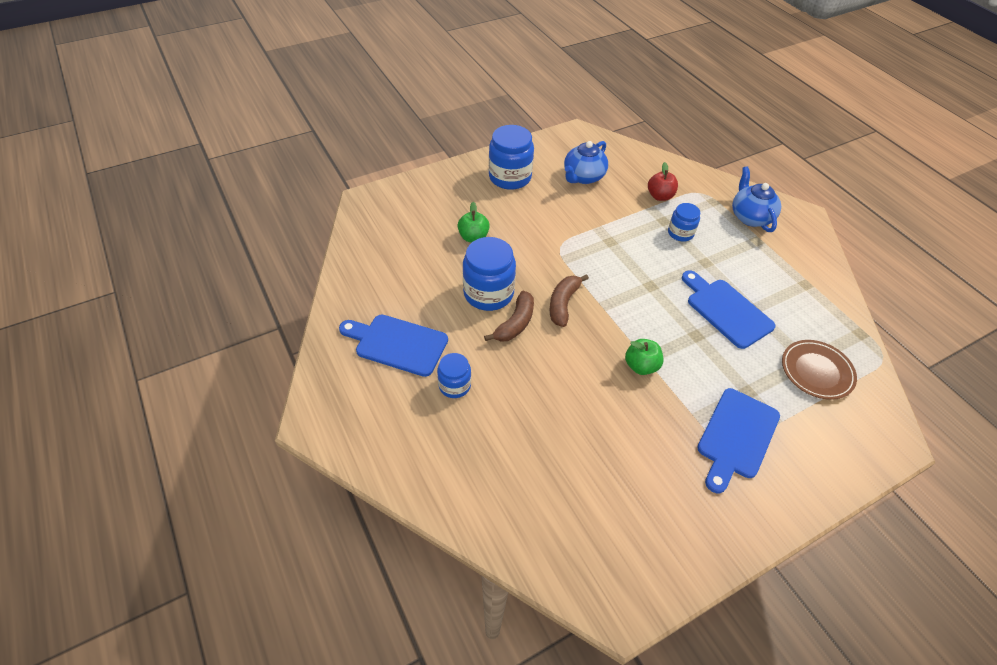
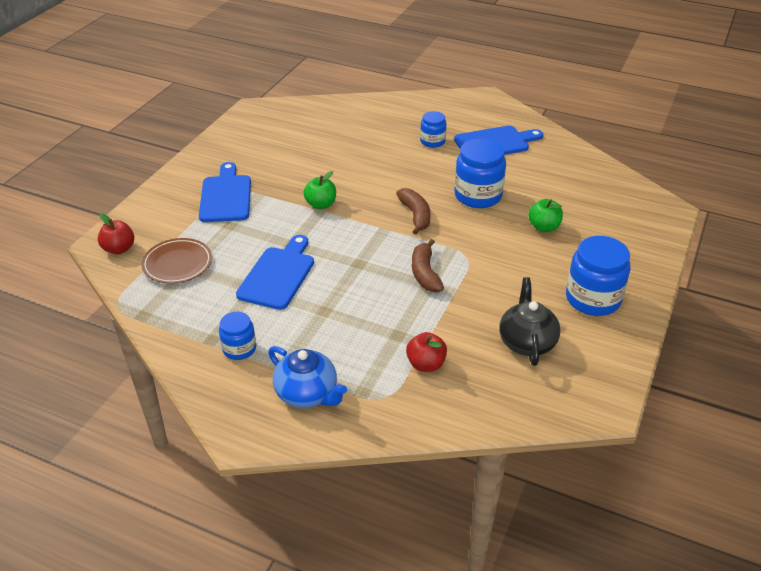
camera: 145 degrees right, 10 degrees down
brown banana [484,291,534,342] -> brown banana moved to [412,239,444,292]
blue teapot [564,141,608,184] -> black teapot [499,277,560,366]
blue jar [668,203,700,242] -> blue jar moved to [219,312,256,360]
blue cutting board [682,271,776,349] -> blue cutting board turned 90 degrees counterclockwise [236,235,314,310]
none -> red apple [98,213,134,254]

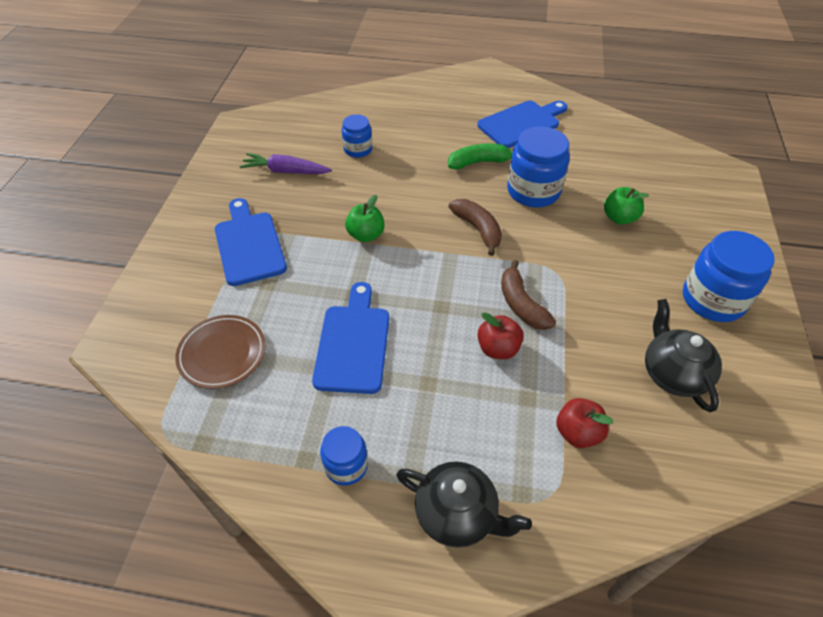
camera: 15 degrees left, 10 degrees up
red apple [98,213,134,254] -> red apple moved to [478,312,524,359]
blue teapot [268,346,347,408] -> black teapot [396,462,532,548]
blue jar [420,111,447,148] -> blue jar moved to [342,114,372,158]
none -> purple carrot [239,153,332,174]
none -> green banana [448,143,512,170]

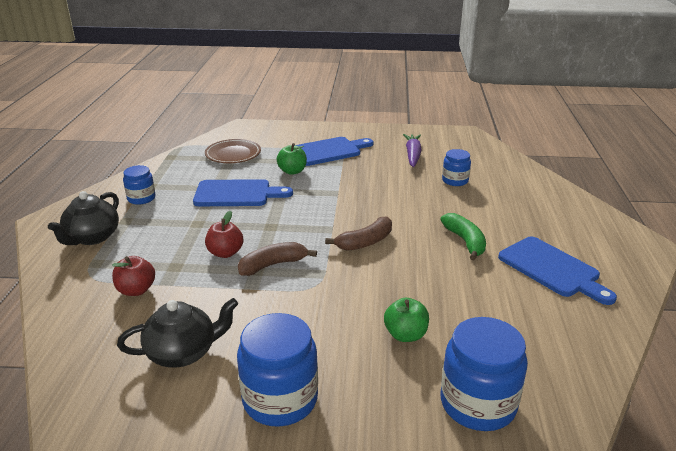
camera: 85 degrees right, 20 degrees down
green apple [345,195,385,242] -> green apple moved to [277,143,307,175]
blue jar [507,126,570,207] -> blue jar moved to [441,317,528,431]

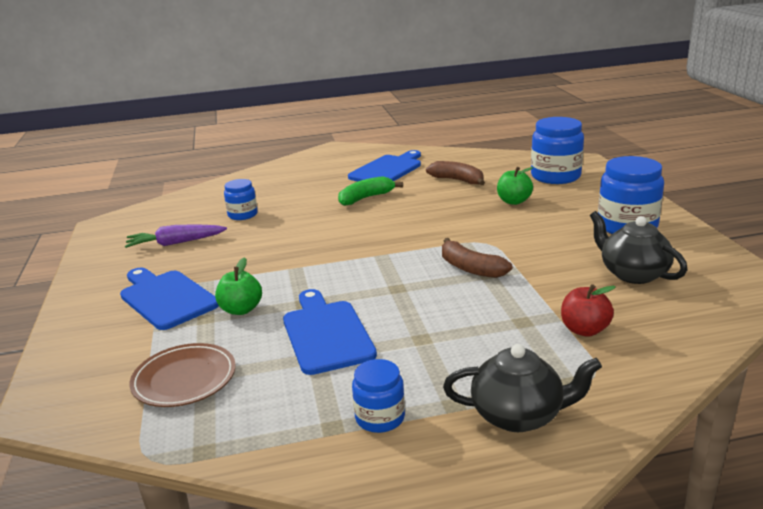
camera: 105 degrees left, 5 degrees down
red apple [205,211,243,258] -> none
brown banana [325,216,392,251] -> brown banana moved to [426,161,485,185]

